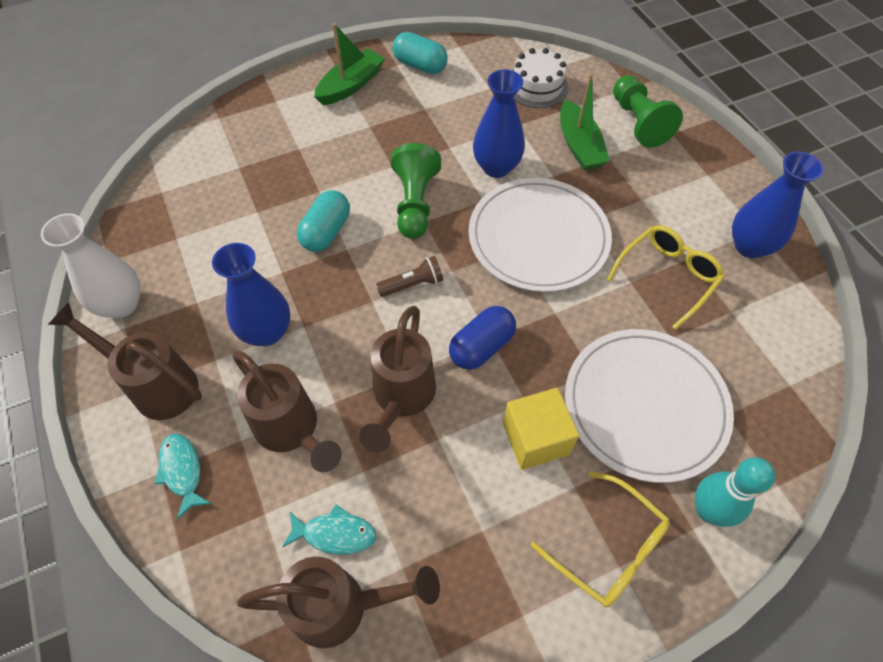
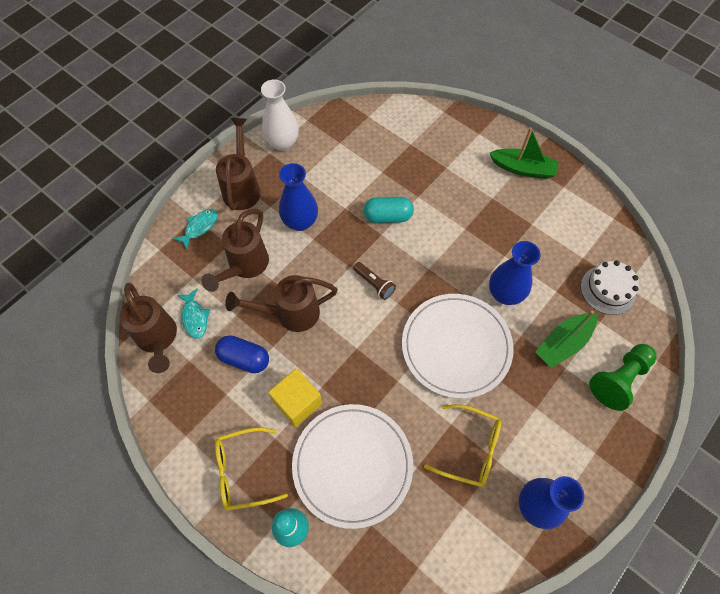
camera: 65 degrees right, 5 degrees up
green pawn [391,143,441,239] -> none
turquoise capsule [393,32,448,74] -> none
blue capsule [449,306,516,370] -> blue capsule moved to [215,335,269,373]
yellow glasses [531,471,670,607] -> yellow glasses turned 60 degrees clockwise [215,427,288,511]

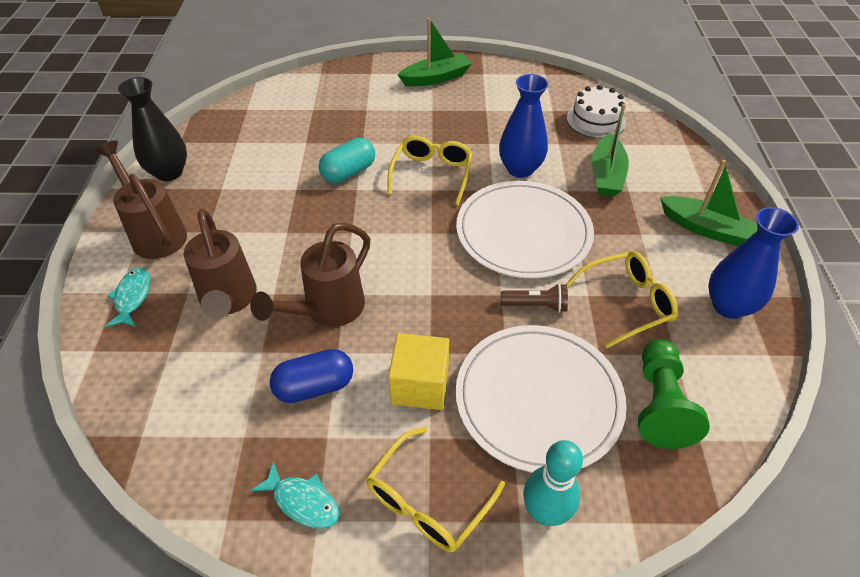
camera: 40 degrees left, 15 degrees down
brown watering can [120,283,177,373] -> none
turquoise fish [177,289,210,339] -> turquoise fish moved to [250,461,339,528]
white vase [261,79,299,151] -> black vase [118,77,187,181]
blue vase [279,163,318,231] -> none
brown flashlight [353,262,396,300] -> brown flashlight moved to [501,284,568,313]
green pawn [589,344,657,411] -> green pawn moved to [638,339,710,449]
none -> yellow glasses [388,136,473,205]
none -> green boat [660,160,757,247]

